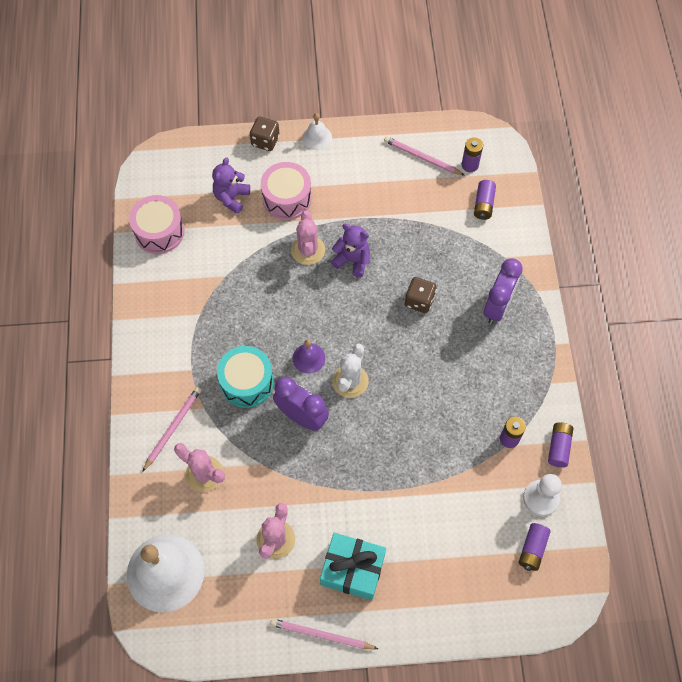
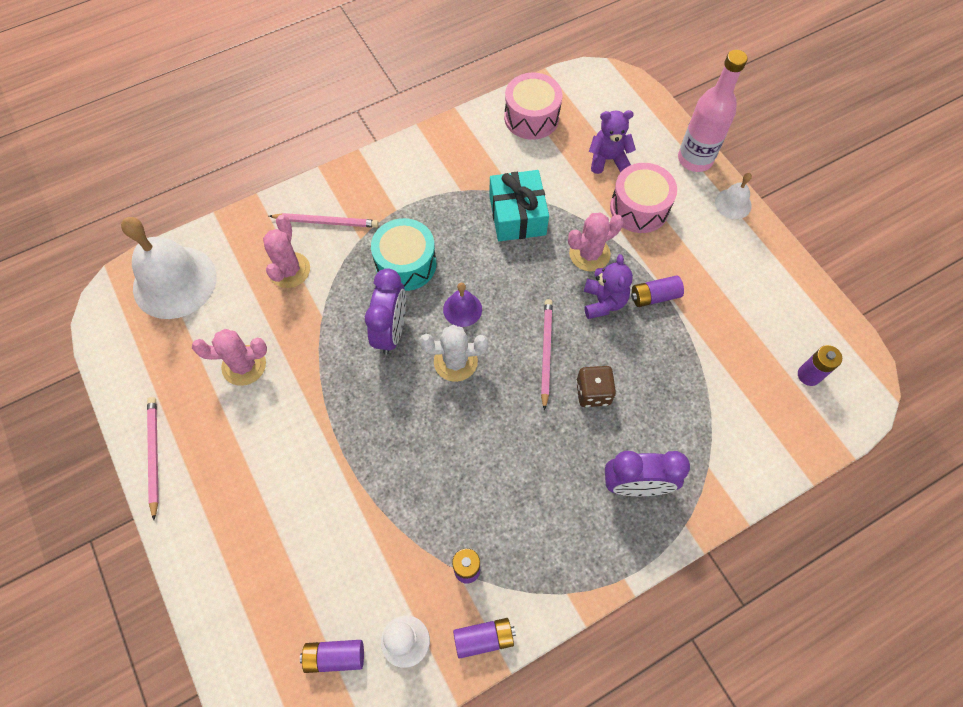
camera: 65 degrees right, 0 degrees up
brown dice [250,116,279,151] -> pink bottle [678,50,748,172]
turquoise gift [320,533,386,600] -> turquoise gift moved to [489,170,549,241]
pink pencil [384,136,465,176] -> pink pencil moved to [541,299,553,411]
purple battery [474,180,496,220] -> purple battery moved to [631,276,684,307]

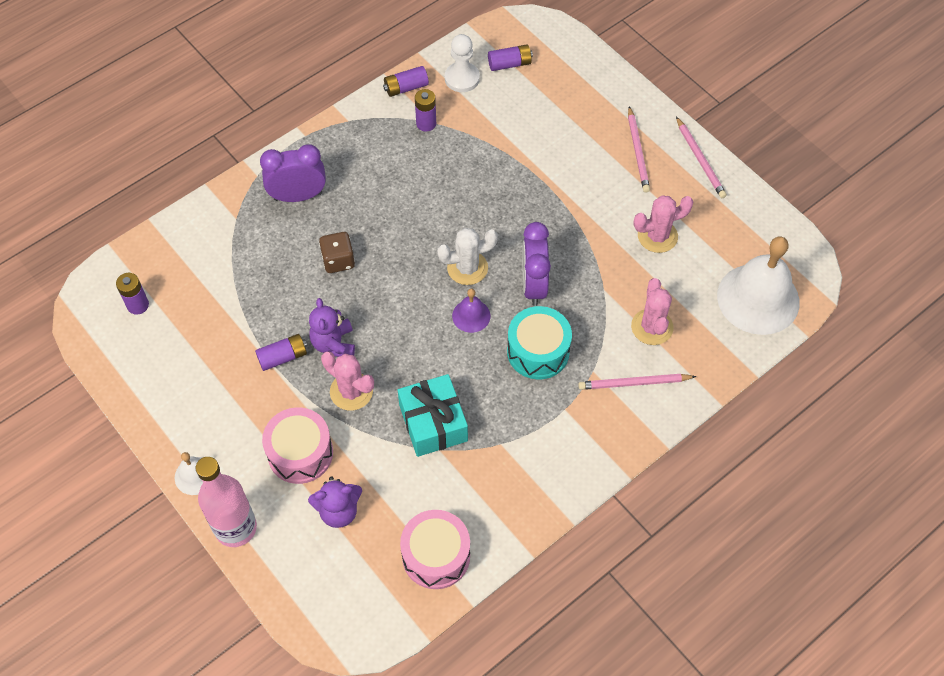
camera: 170 degrees right, 5 degrees down
pink pencil [541,299,553,411] -> pink pencil moved to [628,106,650,193]
pink cactus [568,212,624,272] -> pink cactus turned 75 degrees clockwise [321,351,374,411]

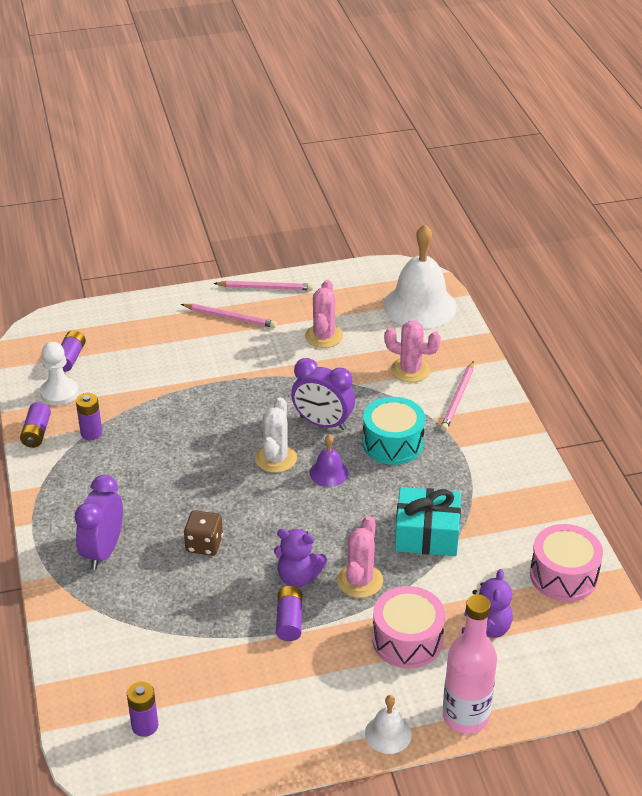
camera: 65 degrees left, 20 degrees down
pink cactus [321,351,374,411] -> pink cactus turned 45 degrees counterclockwise [337,516,383,598]

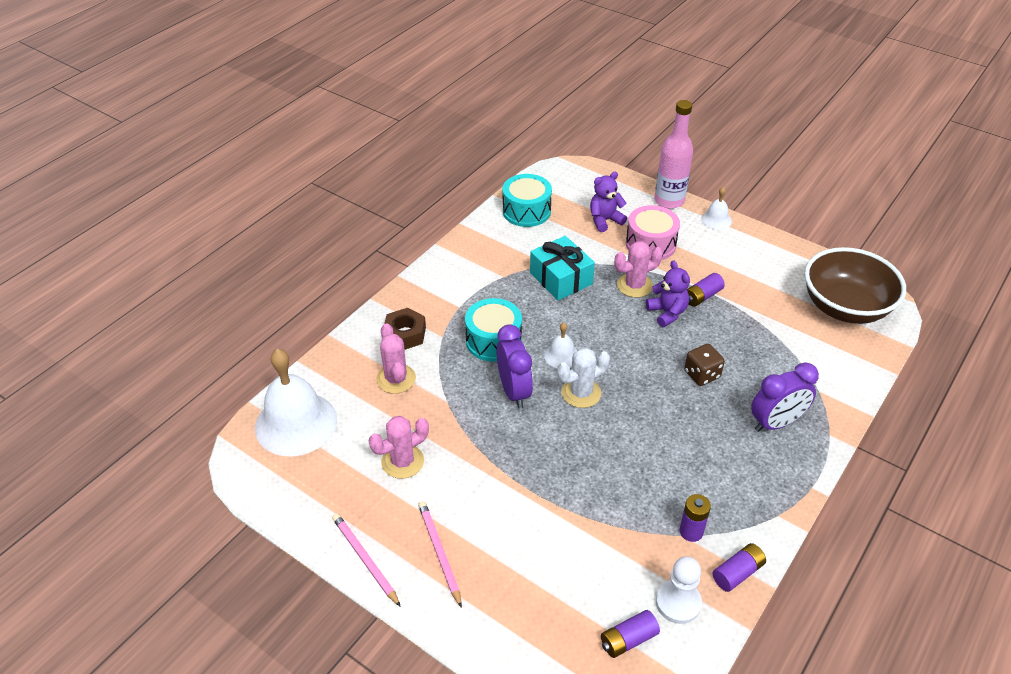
camera: 130 degrees left, 5 degrees up
purple battery [127,681,158,737] -> brown bowl [804,247,906,324]
purple bell [310,435,348,487] -> white bell [544,323,577,368]
pink pencil [440,361,474,431] -> brown nut [384,308,426,350]
pink drum [530,524,603,602] -> turquoise drum [503,174,552,227]

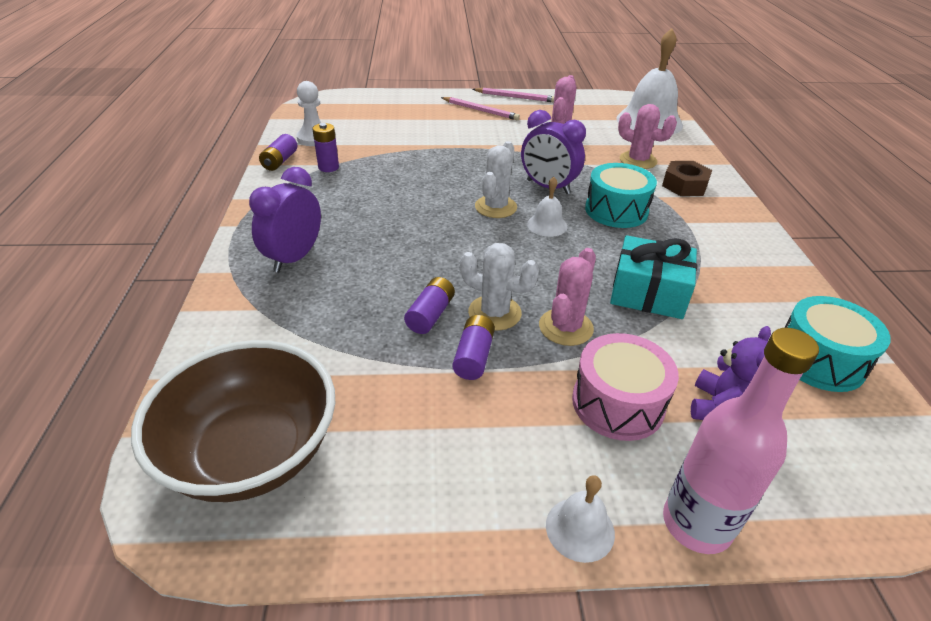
camera: 140 degrees right, 5 degrees down
purple battery [601,610,660,658] -> purple battery moved to [404,277,455,334]
purple teddy bear [646,260,690,327] -> white cactus [460,243,539,331]
brown dice [684,344,725,386] -> none

